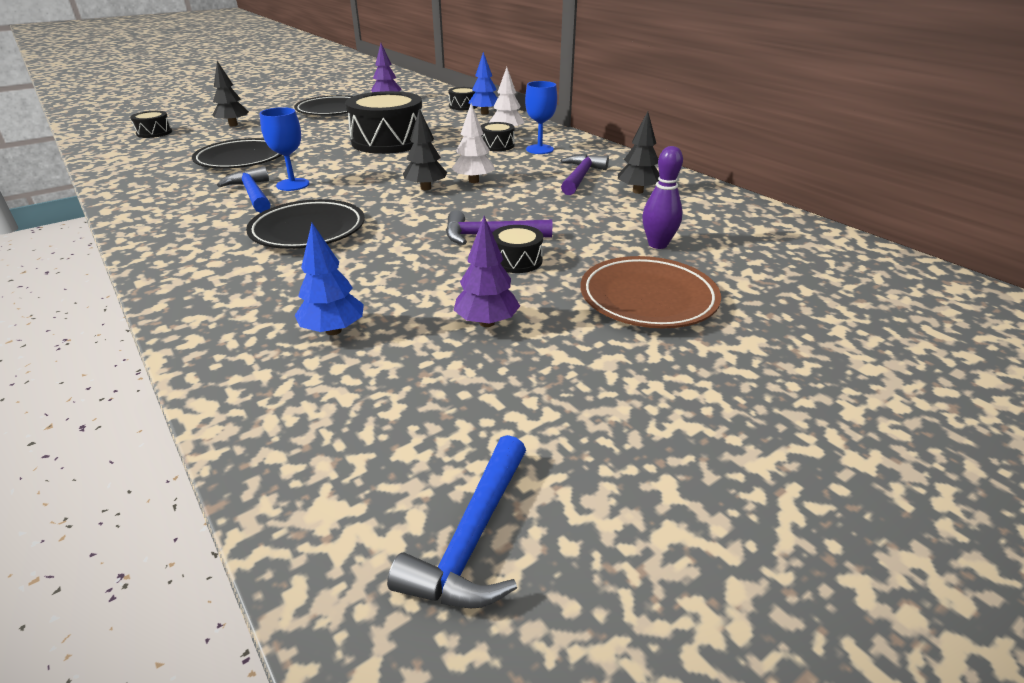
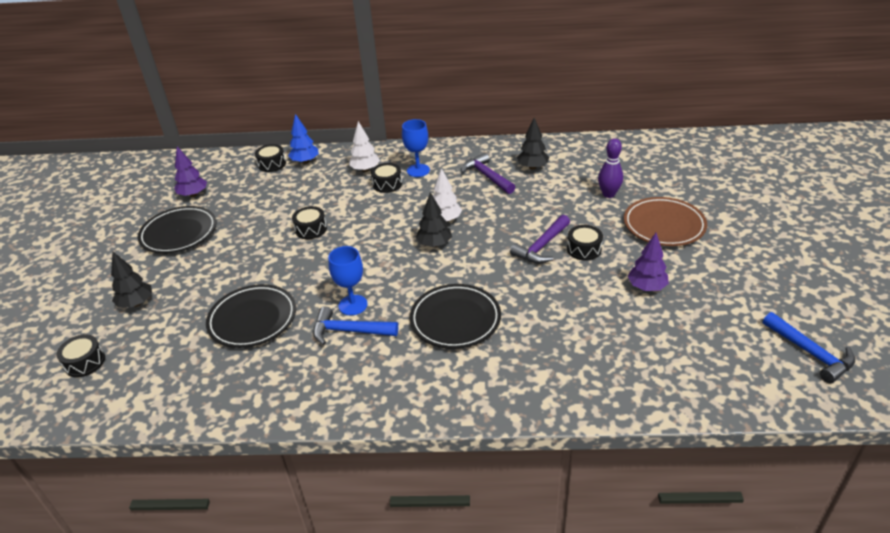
camera: 50 degrees left, 5 degrees up
blue tree [295,223,364,335] -> none
black drum [345,91,423,154] -> black drum [292,206,327,239], size x0.46

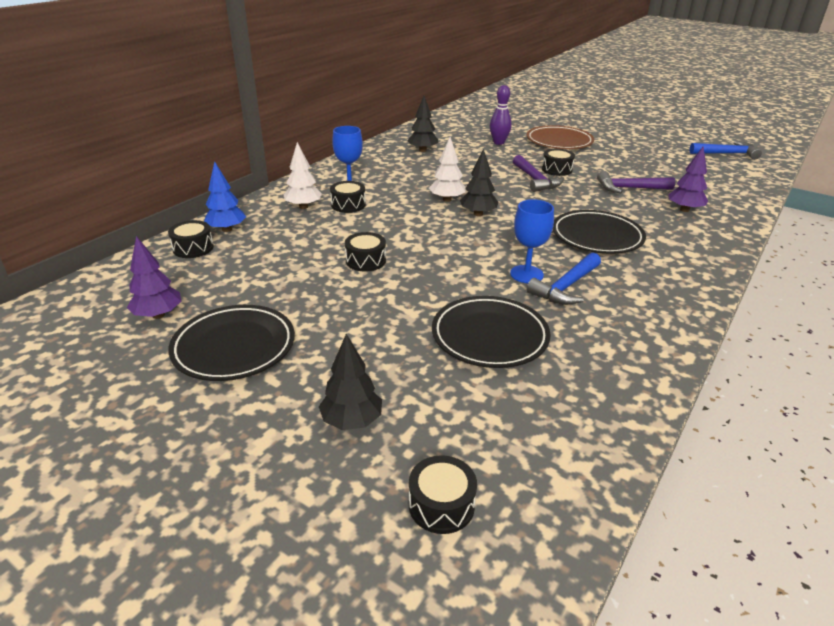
camera: 60 degrees left, 5 degrees down
purple hammer [461,153,515,194] -> purple hammer moved to [597,171,675,193]
purple tree [628,233,669,291] -> purple tree moved to [668,146,708,212]

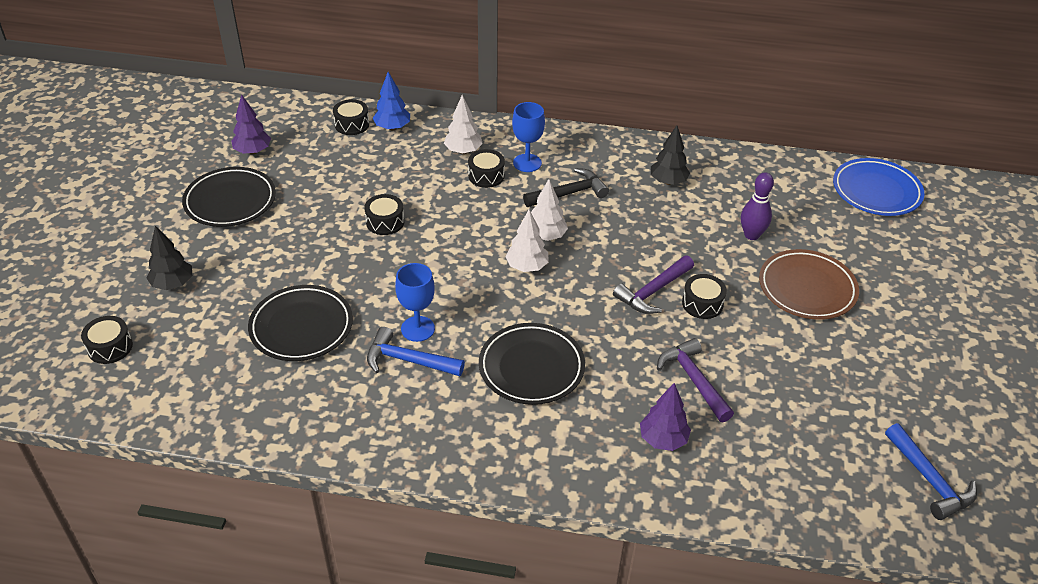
camera: 65 degrees right, 10 degrees up
black tree [460,149,499,216] -> white tree [505,210,549,272]
none -> black hammer [523,168,609,207]
none -> blue plate [833,158,925,216]

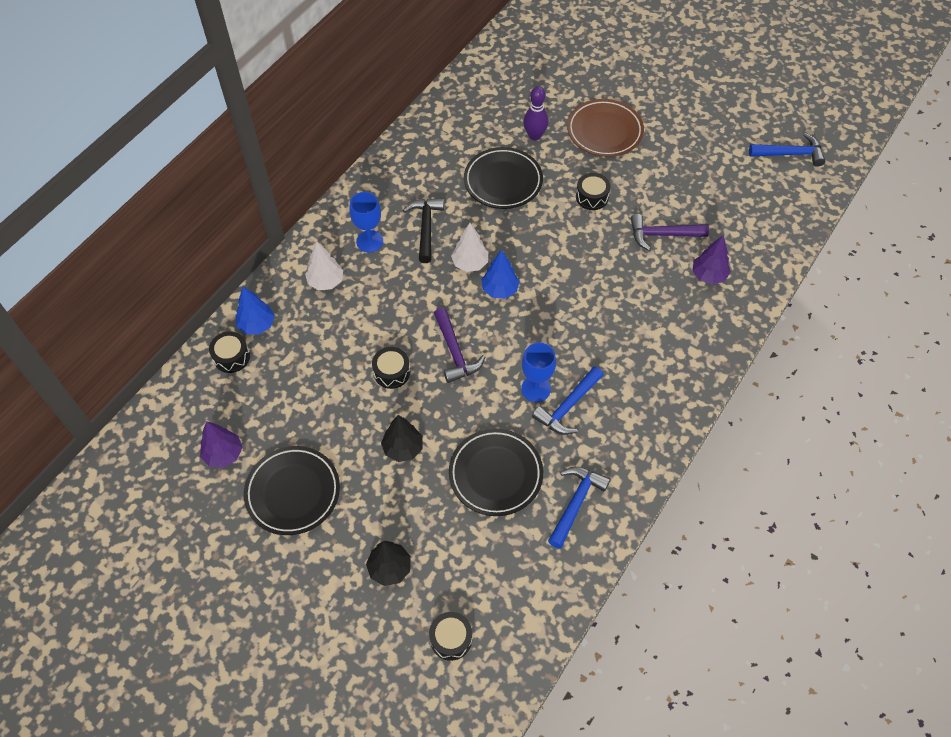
camera: 65 degrees left, 15 degrees up
black drum [468,149,505,188] -> none
black plate [479,323,585,405] -> black plate moved to [464,147,543,209]
white tree [505,210,549,272] -> blue tree [481,250,520,299]
purple hammer [613,255,694,314] -> purple hammer moved to [434,308,485,383]
black tree [651,126,690,185] -> black tree moved to [381,415,423,462]
blue plate [833,158,925,216] -> none
none -> blue hammer [548,467,610,549]

